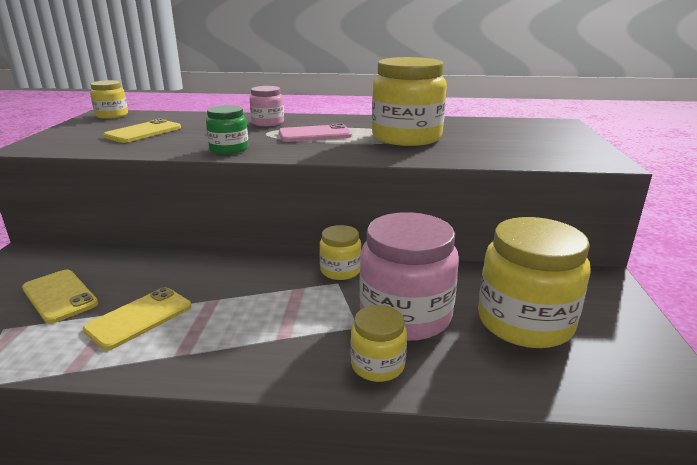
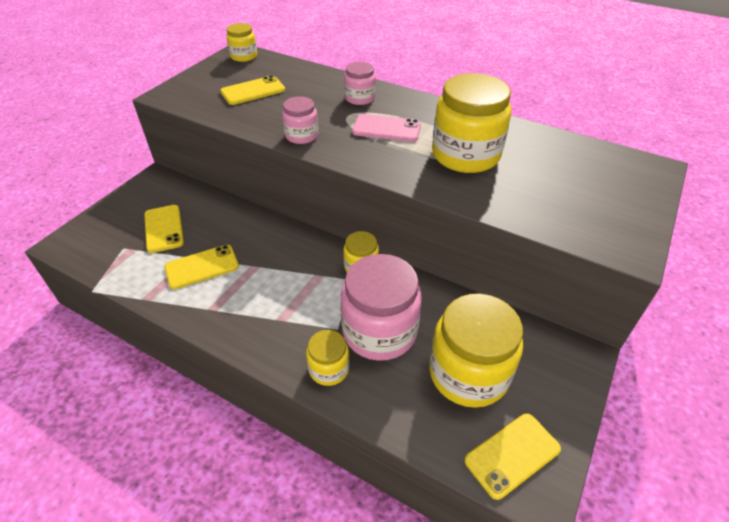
camera: 25 degrees right, 20 degrees up
green jar [206,105,249,154] -> pink jar [282,96,318,144]
none -> yellow phone [464,413,561,500]

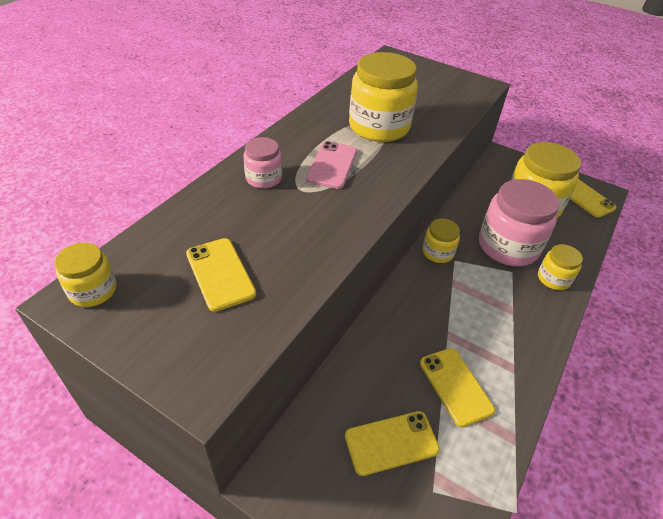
camera: 90 degrees left, 0 degrees up
pink jar [282,96,318,144] -> none

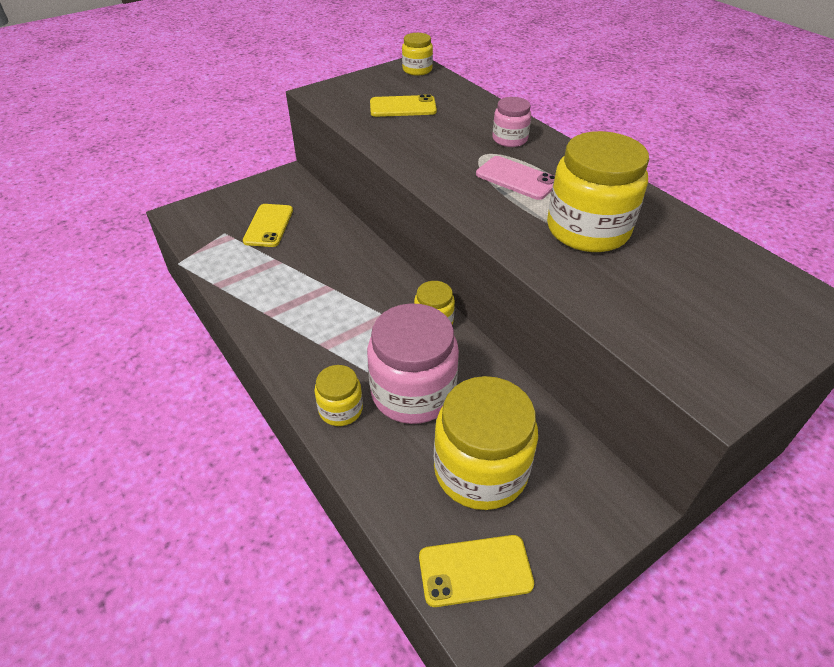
camera: 115 degrees right, 0 degrees up
yellow phone [420,348,495,428] -> none

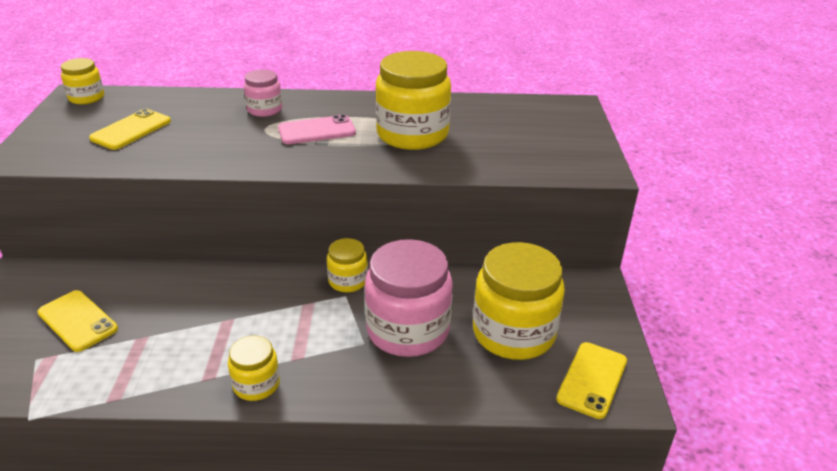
camera: 55 degrees left, 10 degrees down
yellow jar [314,365,363,426] -> yellow jar moved to [228,335,280,401]

